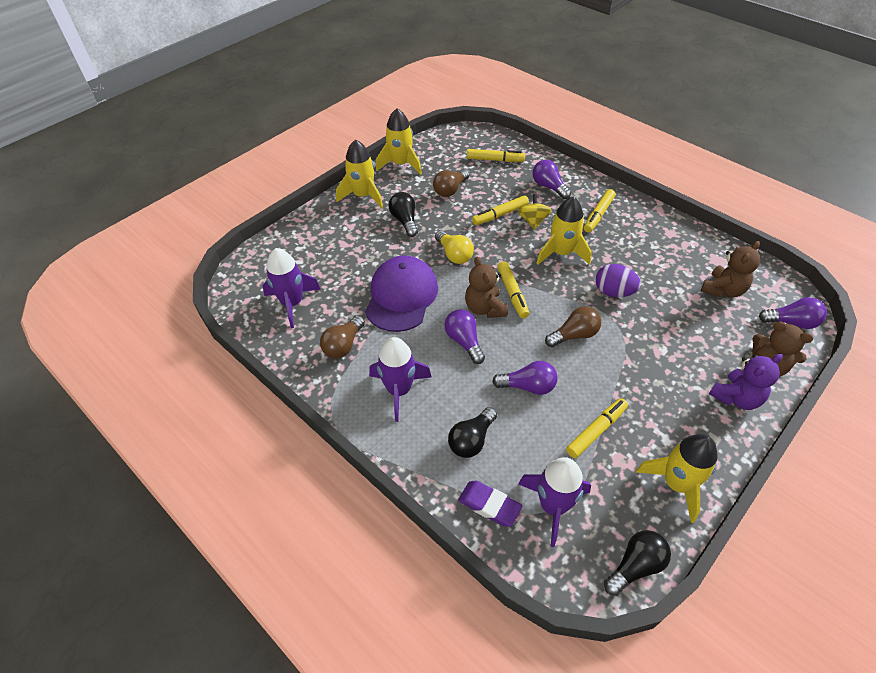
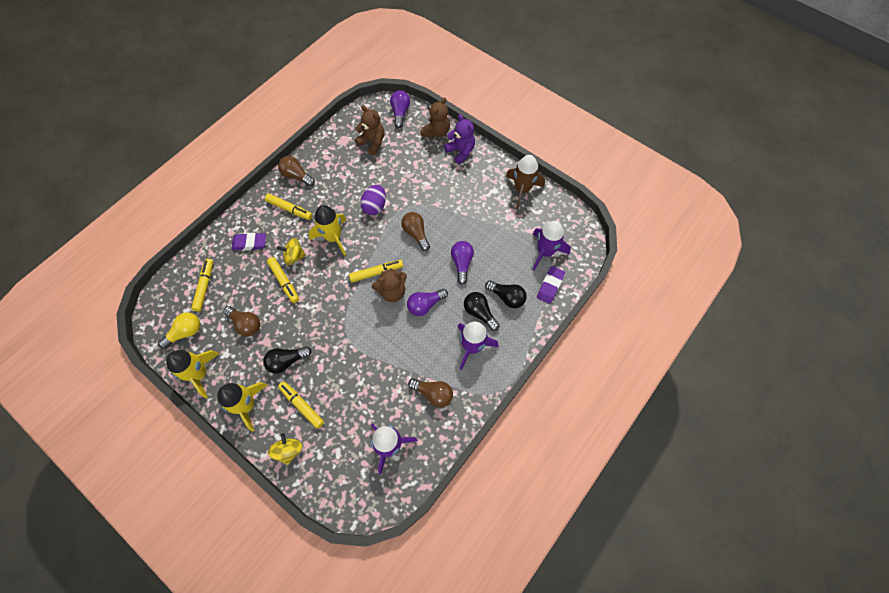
camera: 95 degrees left, 15 degrees up
purple cap [365,255,438,332] -> none
yellow light bulb [435,230,474,264] -> yellow light bulb moved to [158,312,200,349]
purple light bulb [532,160,571,199] -> purple eraser [231,233,266,251]
yellow marker [566,398,628,458] -> yellow marker moved to [278,381,324,429]
black light bulb [604,530,671,596] -> black light bulb moved to [464,292,500,331]
yellow rocket [636,434,718,523] -> brown rocket [506,155,545,209]
none -> yellow spinning top [268,433,302,465]
none -> brown light bulb [278,156,315,186]

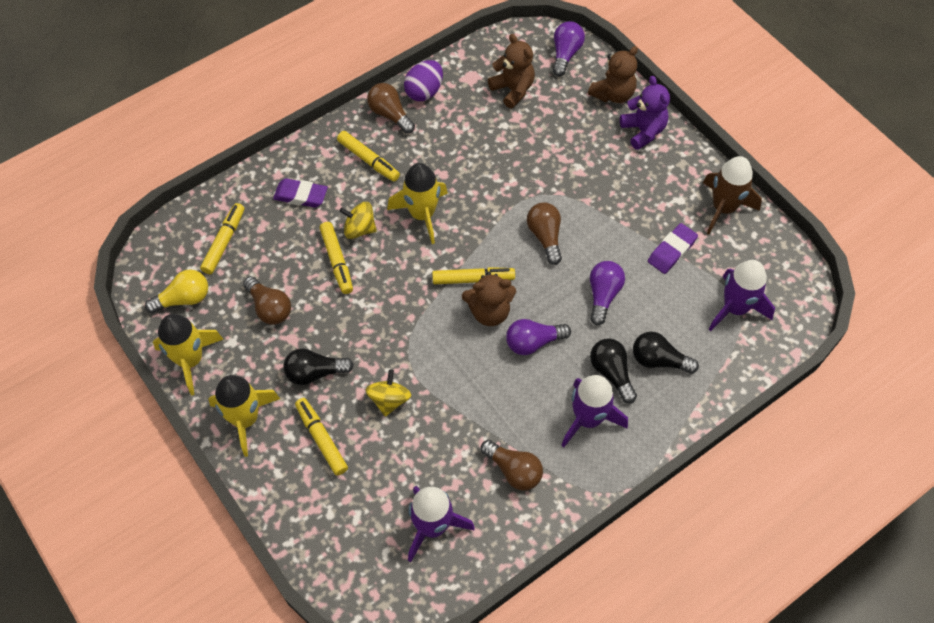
camera: 15 degrees right, 5 degrees down
yellow spinning top [268,433,302,465] -> yellow spinning top moved to [366,369,411,417]
purple egg [360,185,386,215] -> purple egg moved to [404,60,443,101]
black light bulb [485,280,527,308] -> black light bulb turned 150 degrees clockwise [633,332,699,374]
purple eraser [537,266,565,304] -> purple eraser moved to [648,223,698,274]

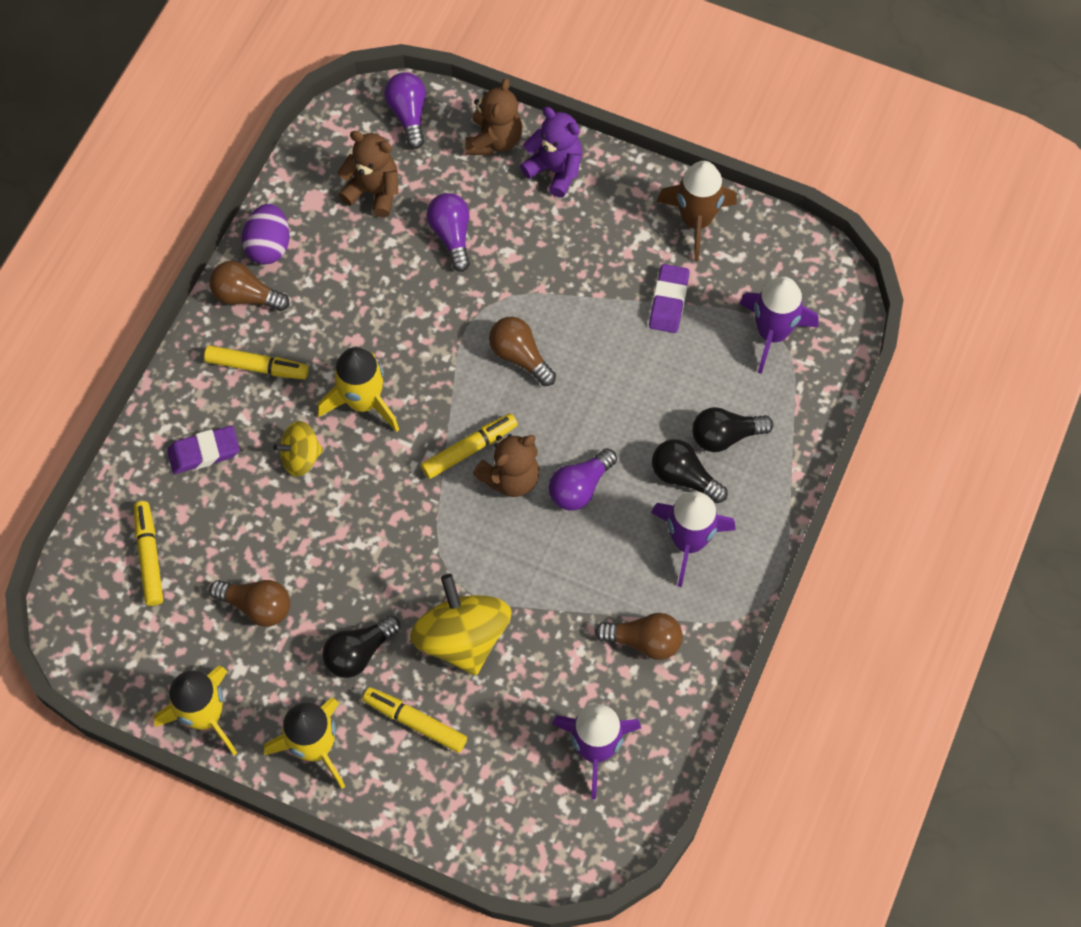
camera: 30 degrees left, 5 degrees up
yellow light bulb [145,269,208,314] -> none
yellow marker [320,222,353,294] -> none
yellow spinning top [366,369,411,417] -> yellow spinning top [410,574,511,676], size x1.80
purple light bulb [590,261,625,326] -> purple light bulb moved to [427,193,470,272]

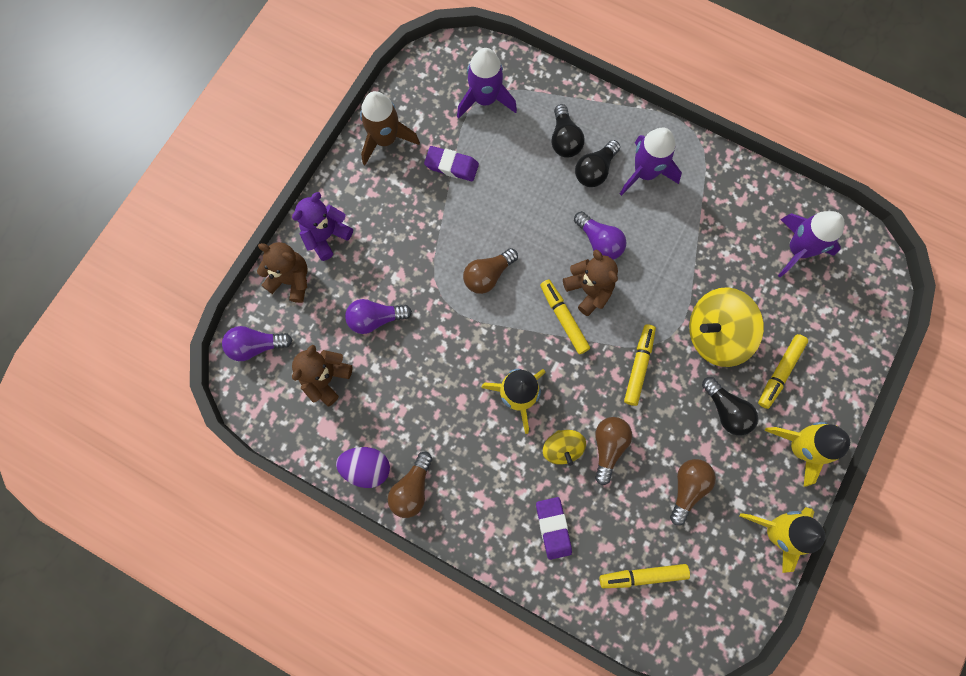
camera: 85 degrees left, 10 degrees up
yellow marker [204,345,308,379] -> yellow marker moved to [624,324,656,406]
brown light bulb [595,613,683,660] -> brown light bulb moved to [595,417,632,485]

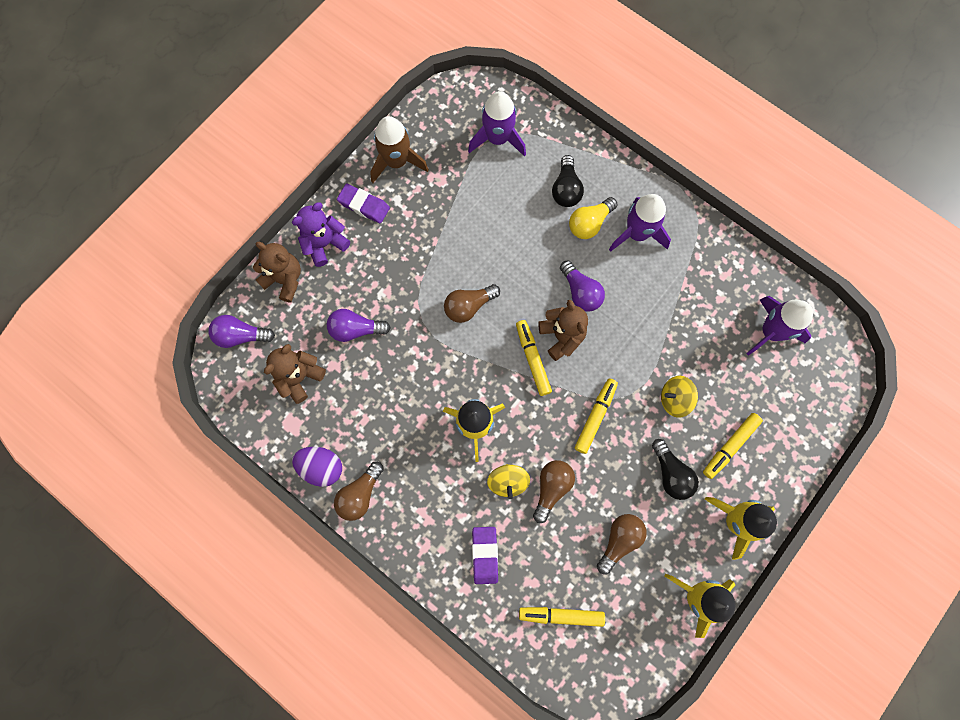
camera: 10 degrees right, 0 degrees up
purple eraser [424,146,479,181] -> purple eraser moved to [337,184,390,223]
black light bulb [575,140,620,187] -> yellow light bulb [569,197,617,239]
yellow spinning top [689,287,764,367] -> yellow spinning top [661,376,698,418], size x0.56

